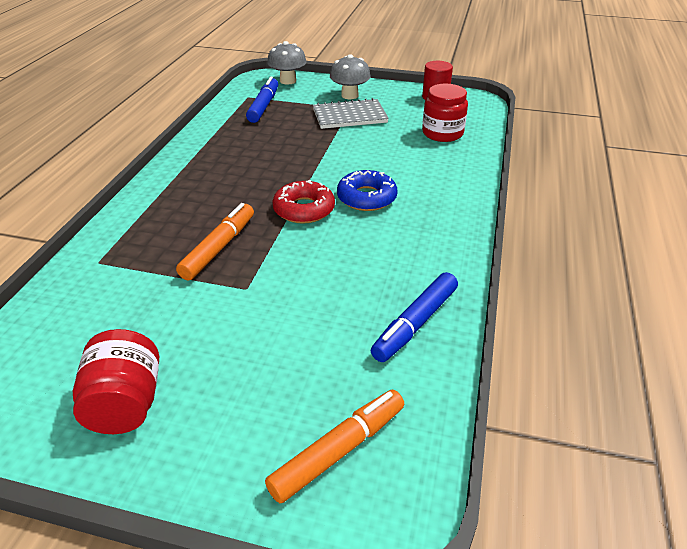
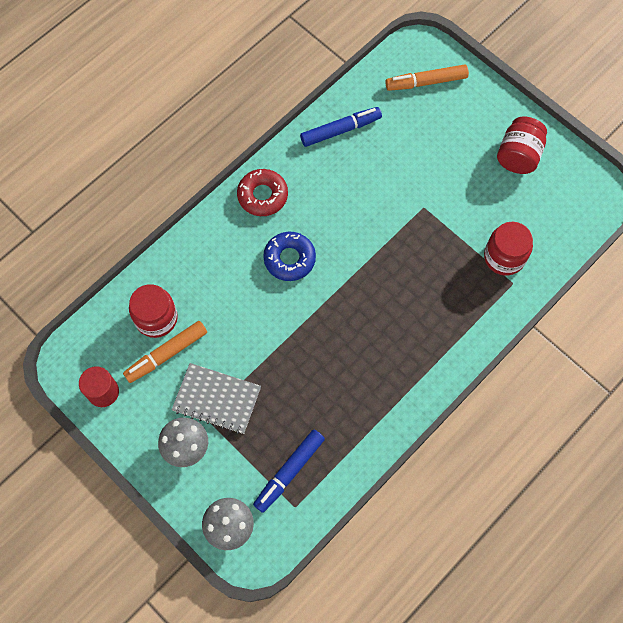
camera: 150 degrees left, 30 degrees up
orange marker [176,203,254,280] -> orange marker moved to [123,321,207,383]
red donut [273,180,335,224] -> red donut moved to [237,169,288,216]
none -> red jar [484,222,533,275]

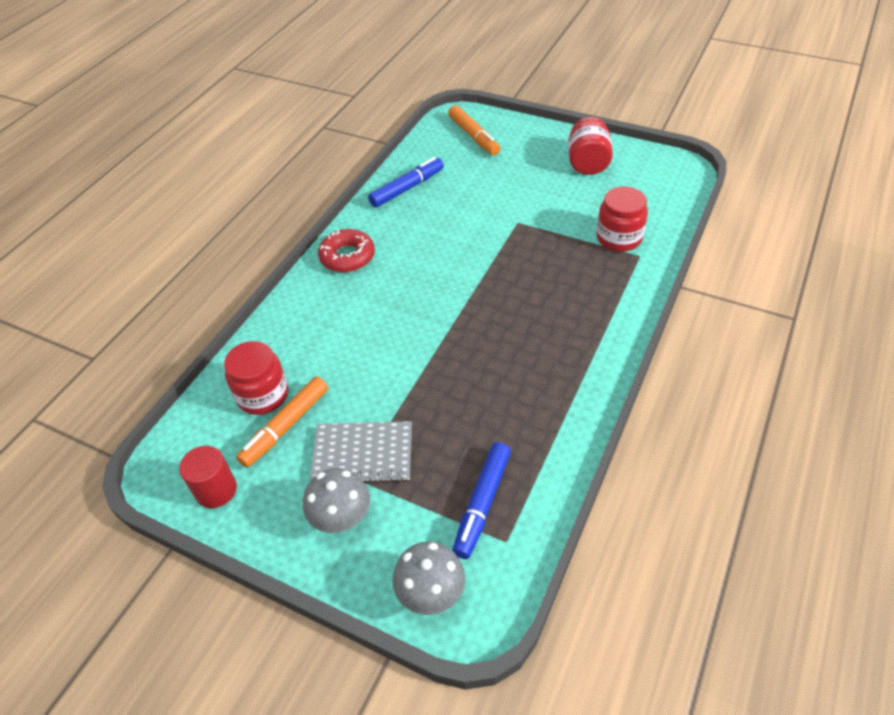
camera: 15 degrees left, 20 degrees down
blue donut [263,232,316,281] -> none
orange marker [385,65,469,91] -> orange marker turned 90 degrees counterclockwise [448,105,500,155]

